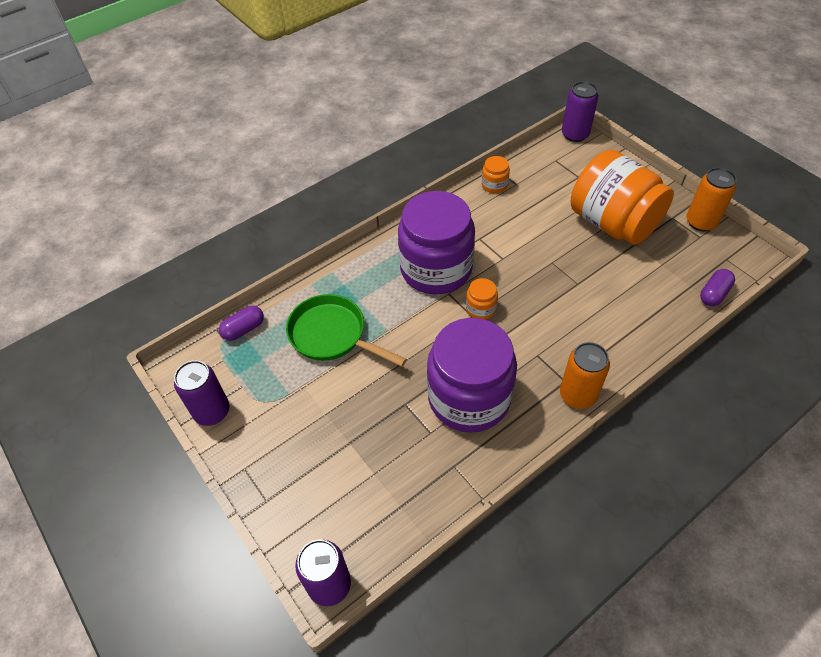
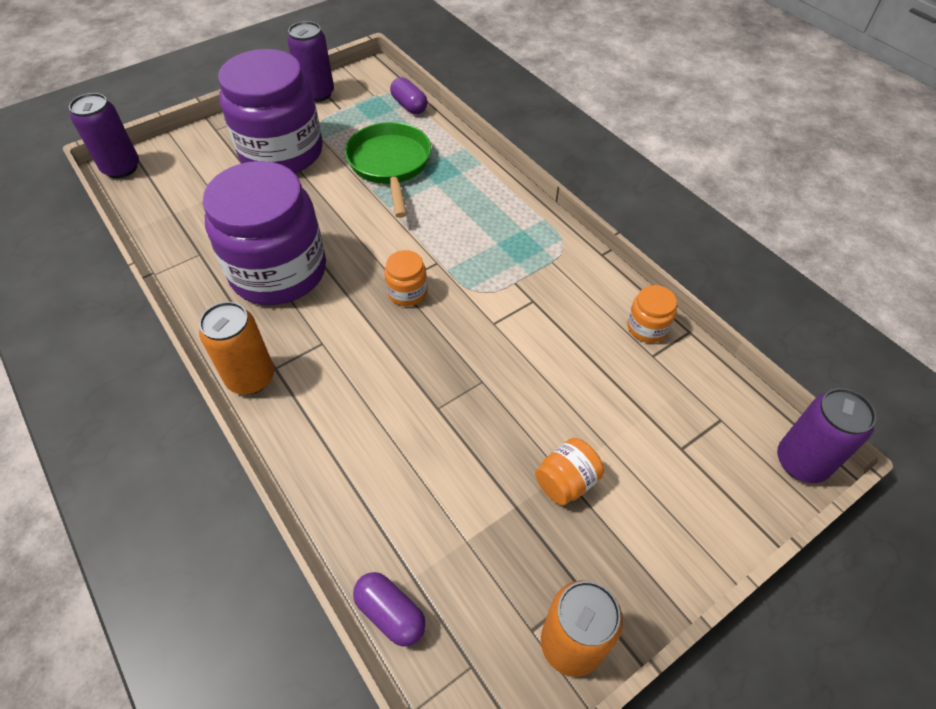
camera: 90 degrees right, 0 degrees up
green pan [286,294,407,367] -> green pan turned 45 degrees counterclockwise [345,122,431,218]
purple jar [398,191,475,294] -> purple jar moved to [218,49,323,173]
orange jar [571,149,674,245] -> orange jar [535,438,604,506], size x0.40

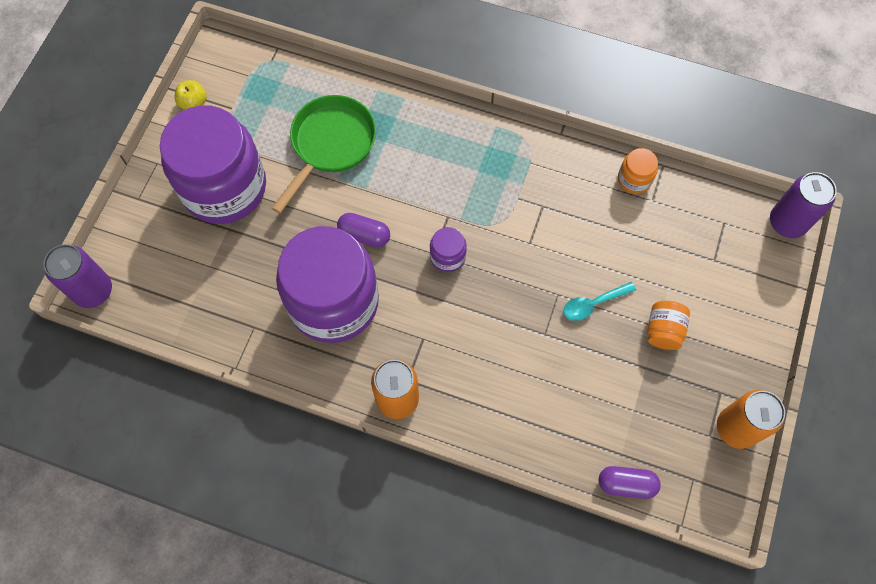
camera: 35 degrees left, 15 degrees up
purple can [287,21,334,102] -> yellow apple [175,80,207,110]
green pan [345,122,431,218] -> green pan turned 75 degrees clockwise [272,95,376,213]
orange jar [385,250,427,306] -> purple jar [430,227,467,272]
purple capsule [390,77,427,114] -> purple capsule moved to [337,213,390,247]
none -> turquoise spoon [563,282,636,321]

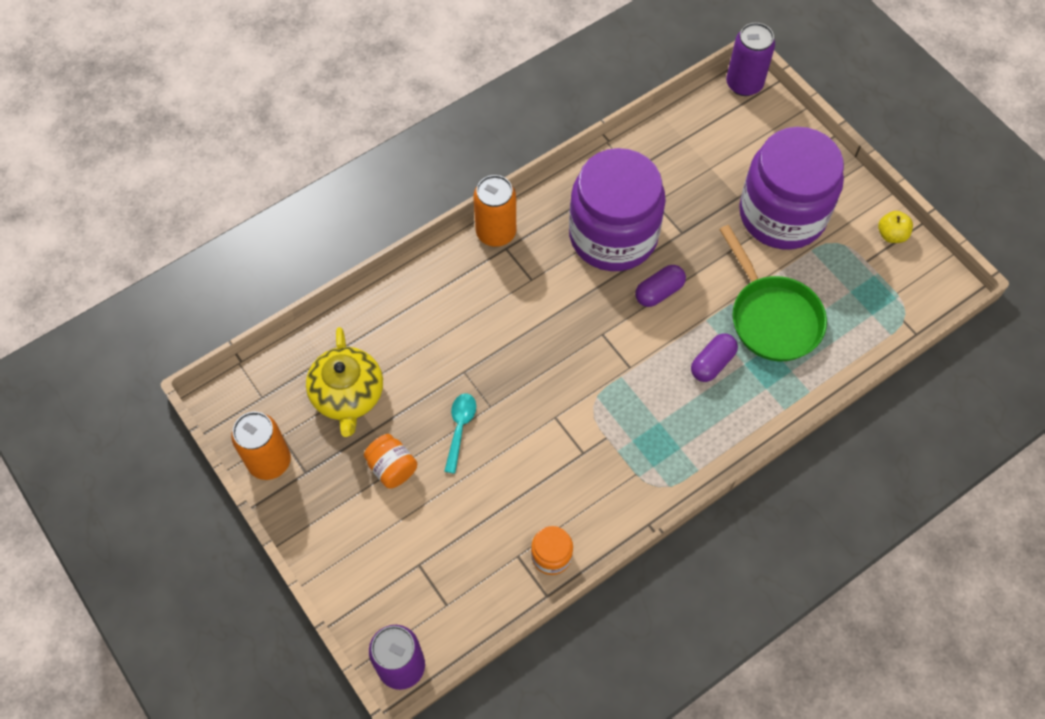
camera: 125 degrees right, 5 degrees down
purple jar [430,227,467,272] -> none
purple capsule [599,466,661,499] -> purple capsule moved to [691,333,738,382]
none -> yellow teapot [306,327,383,437]

